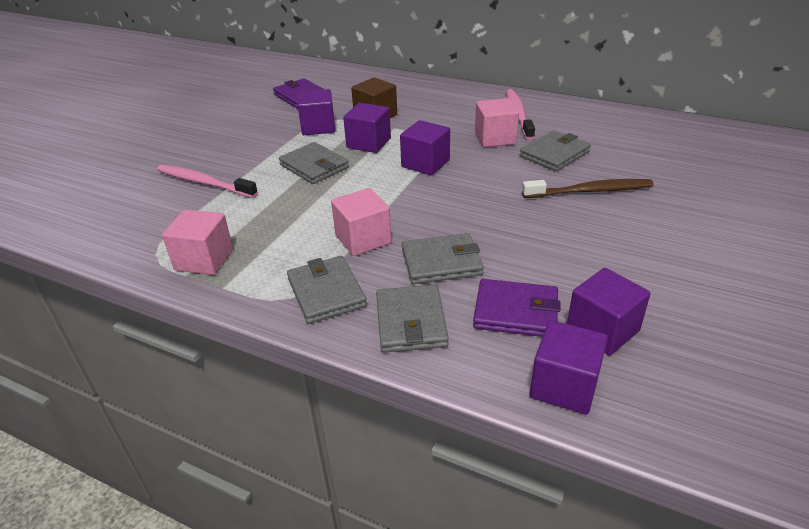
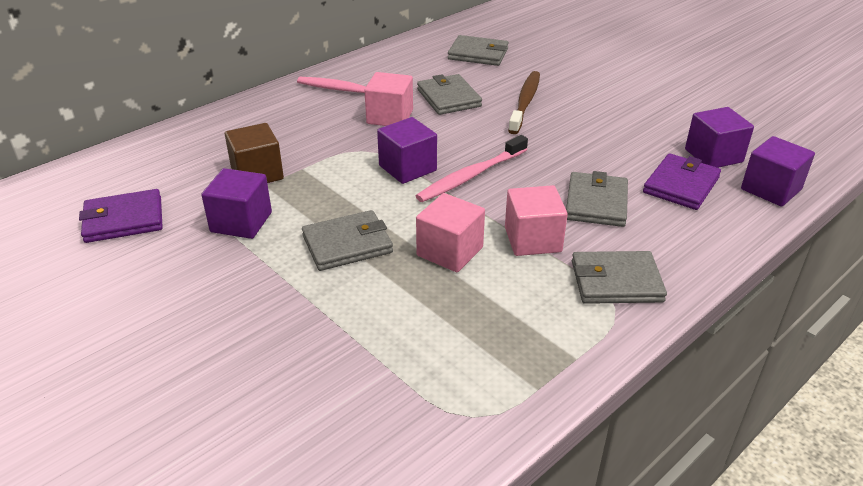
camera: 70 degrees left, 0 degrees up
pink toothbrush [157,165,258,198] -> pink toothbrush moved to [416,135,528,202]
pink cube [162,210,233,275] -> pink cube moved to [416,193,485,272]
purple cube [343,103,391,153] -> none
grey wallet [376,285,449,353] -> grey wallet moved to [448,35,509,66]

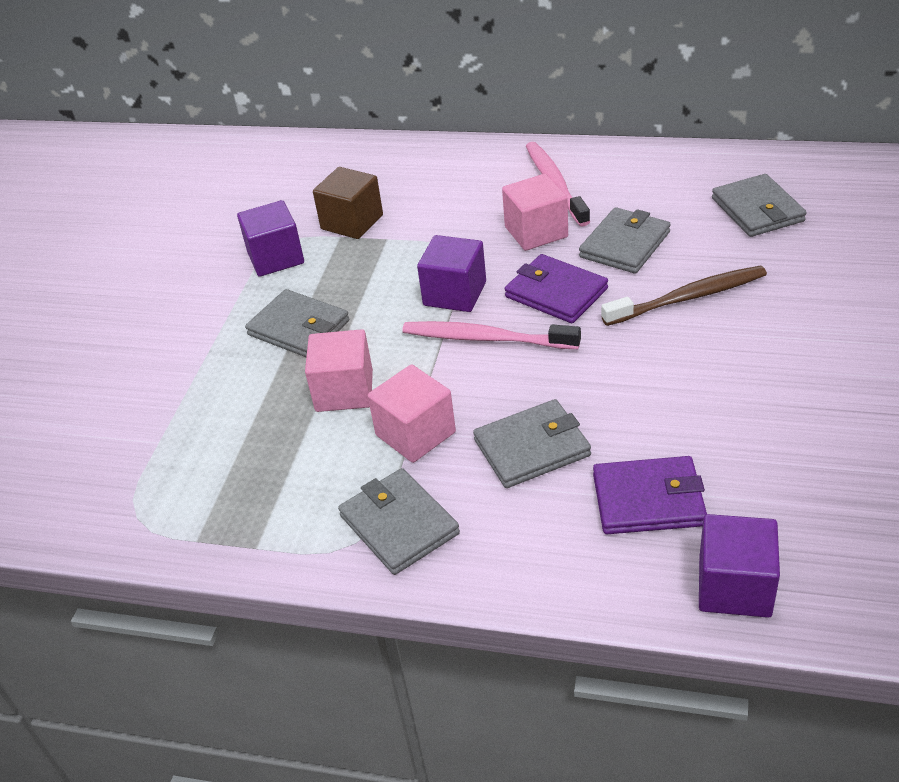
camera: 60 degrees right, 5 degrees up
purple wallet [79,189,163,243] -> purple wallet moved to [505,254,608,323]
purple cube [685,107,754,168] -> none

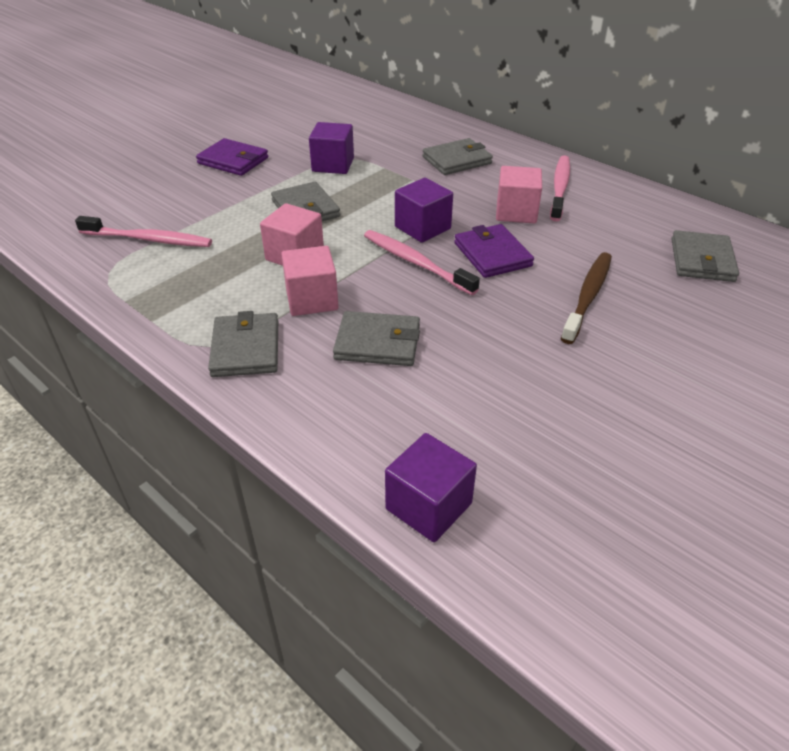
camera: 25 degrees right, 0 degrees up
brown cube [313,167,383,239] -> none
grey wallet [579,207,671,274] -> grey wallet moved to [422,138,493,175]
purple wallet [593,456,707,534] -> purple wallet moved to [196,138,268,176]
brown toothbrush [601,265,767,326] -> brown toothbrush turned 75 degrees counterclockwise [561,252,612,344]
none -> pink toothbrush [75,216,212,247]

